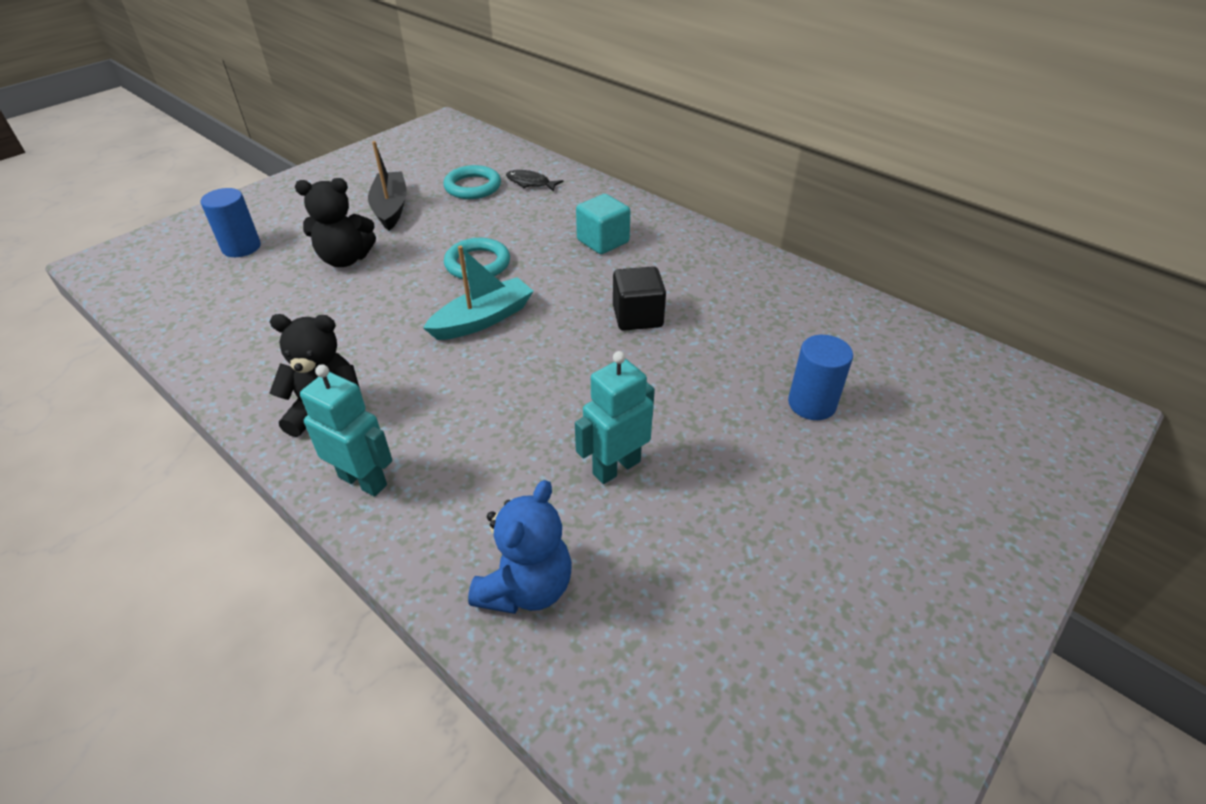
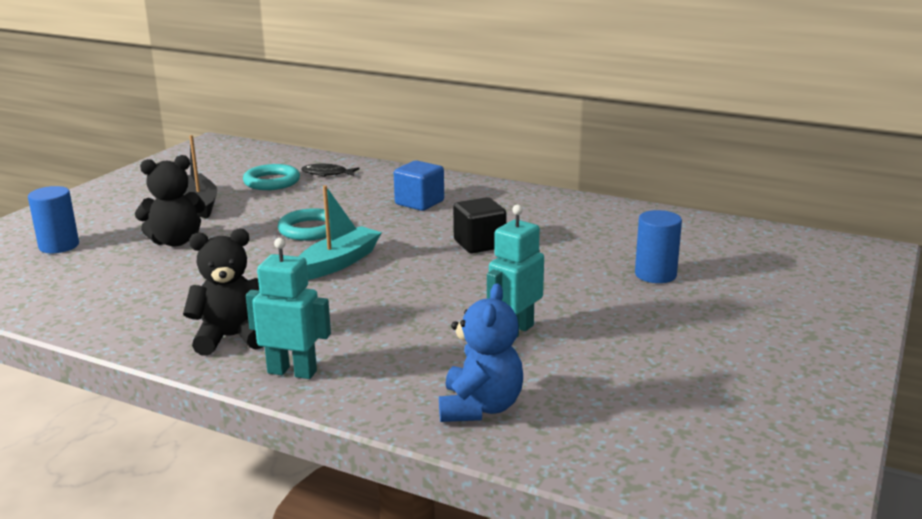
camera: 15 degrees left, 20 degrees down
turquoise cube [576,194,630,254] -> blue cube [394,160,444,211]

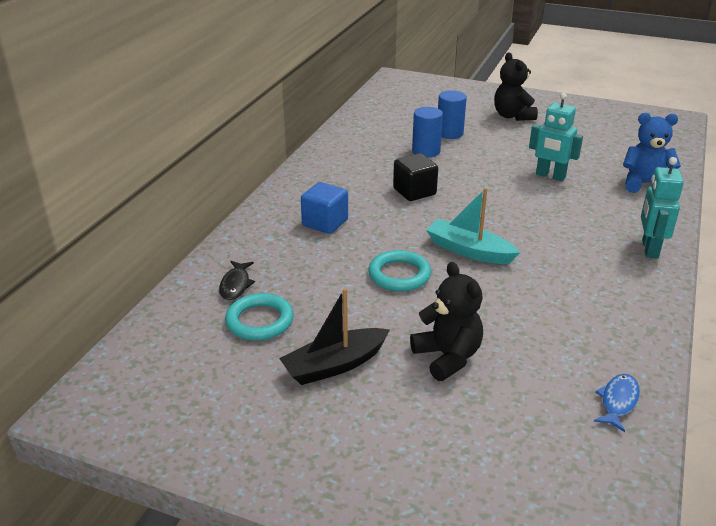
camera: 95 degrees left, 10 degrees up
blue cylinder [28,186,79,253] -> blue cylinder moved to [412,107,443,158]
black teddy bear [183,229,263,355] -> black teddy bear moved to [494,53,538,121]
none -> blue fish [594,374,640,432]

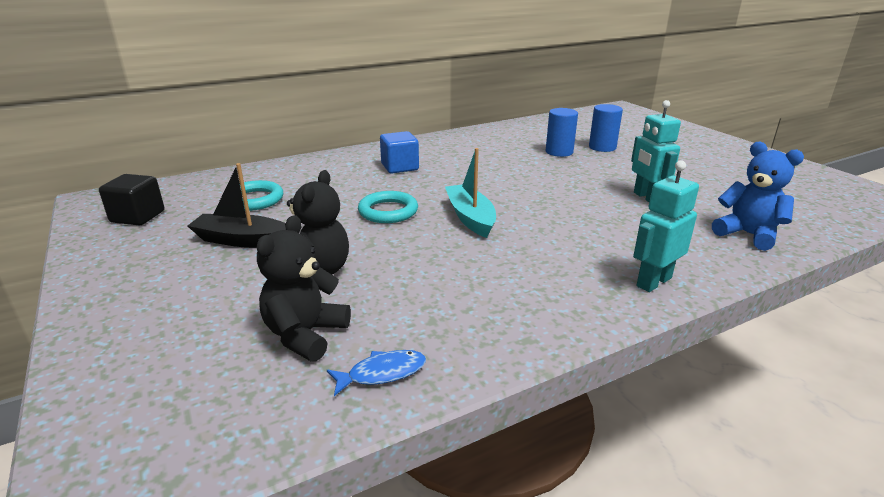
camera: 40 degrees right, 5 degrees down
black fish [219,261,255,300] -> none
black cube [393,153,438,201] -> black cube moved to [99,174,164,225]
black teddy bear [494,53,538,121] -> black teddy bear moved to [257,215,351,362]

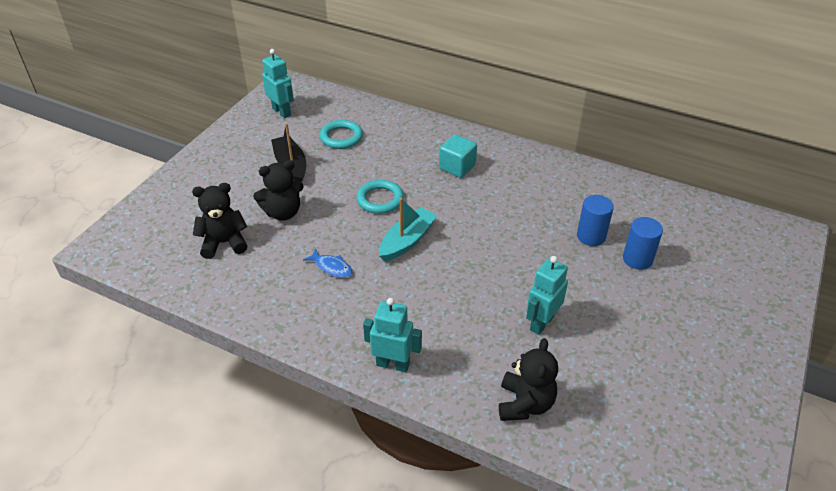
camera: 55 degrees right, 15 degrees up
black cube [99,174,164,225] -> turquoise robot [262,49,294,118]
blue fish [327,350,426,396] -> blue fish moved to [303,248,353,278]
blue cube [380,131,419,173] -> turquoise cube [439,134,477,178]
blue teddy bear [712,142,804,251] -> black teddy bear [499,338,558,421]

